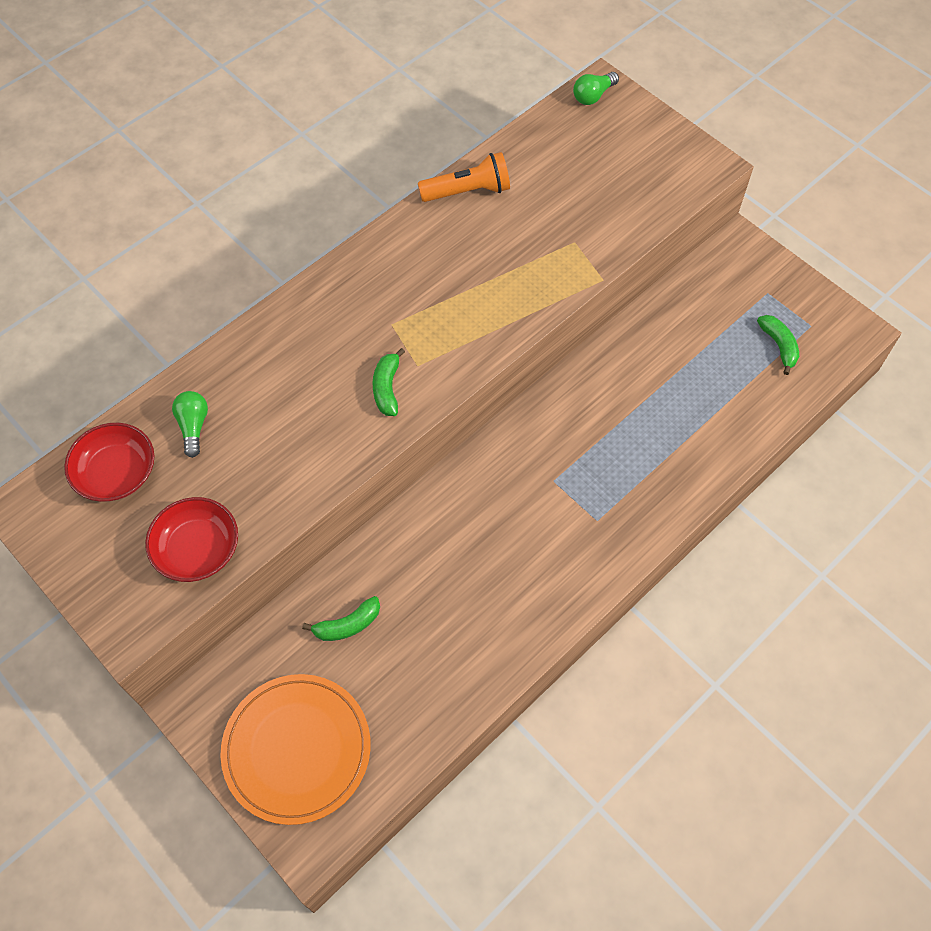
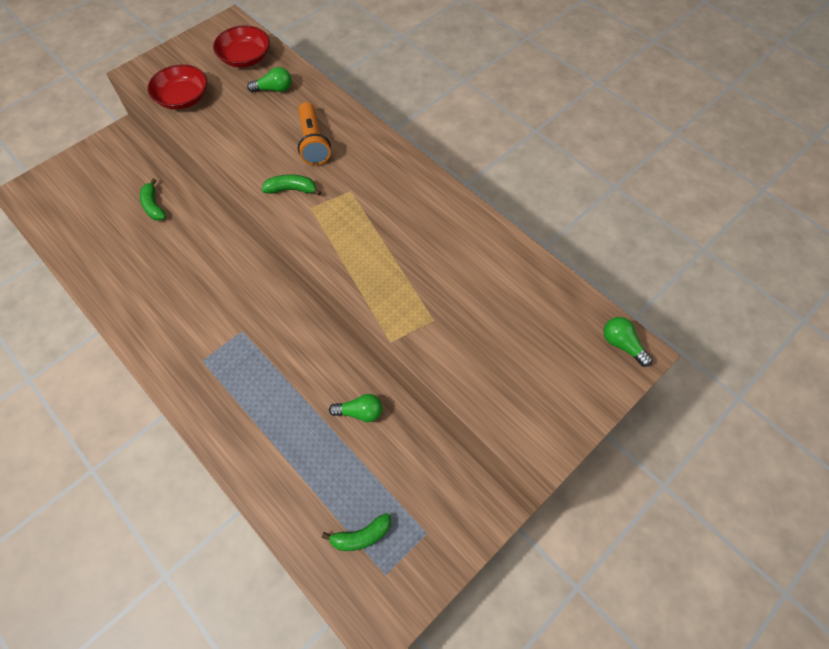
camera: 90 degrees right, 0 degrees up
orange plate [220,674,371,825] -> none
orange flashlight [418,152,510,202] -> orange flashlight moved to [298,102,331,165]
none -> green light bulb [329,394,382,422]

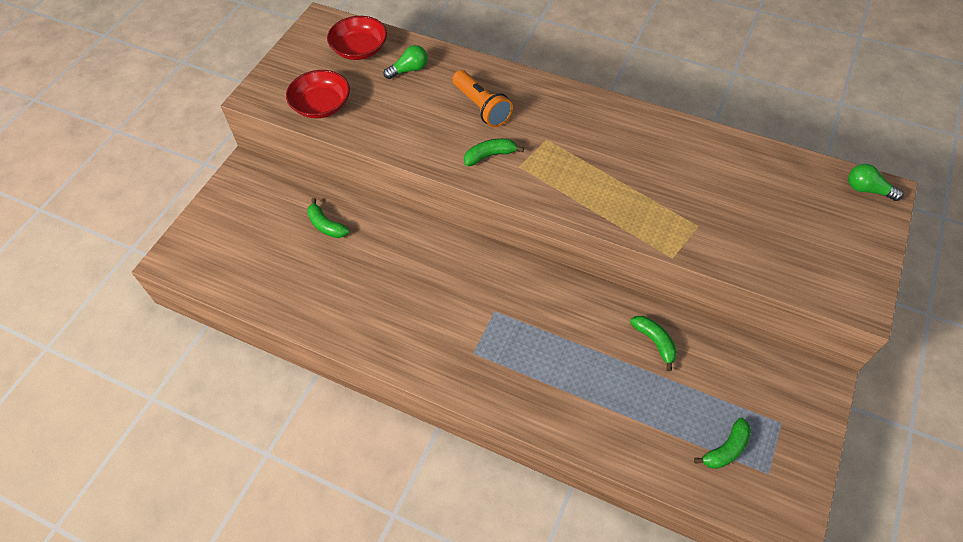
camera: 20 degrees left, 5 degrees down
green light bulb [329,394,382,422] -> green banana [630,316,677,371]

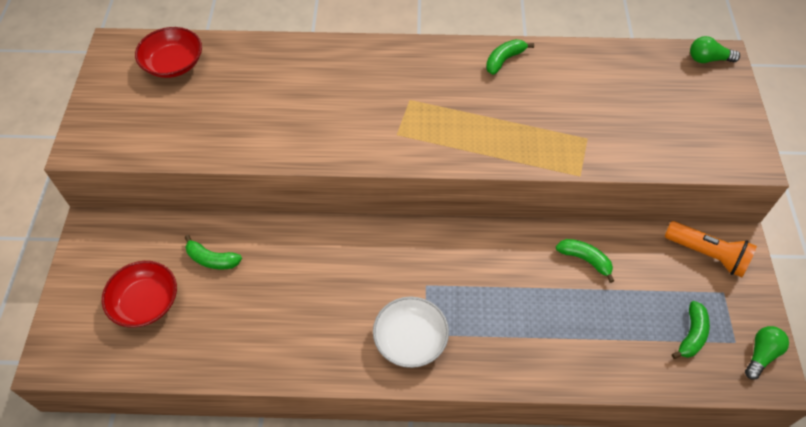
camera: 25 degrees left, 0 degrees up
red bowl [286,70,350,118] -> red bowl moved to [102,261,177,328]
green light bulb [383,45,428,79] -> green light bulb moved to [745,326,789,380]
orange flashlight [452,70,513,127] -> orange flashlight moved to [665,221,757,277]
green banana [464,138,524,166] -> green banana moved to [486,39,534,75]
none -> white bowl [373,296,449,368]

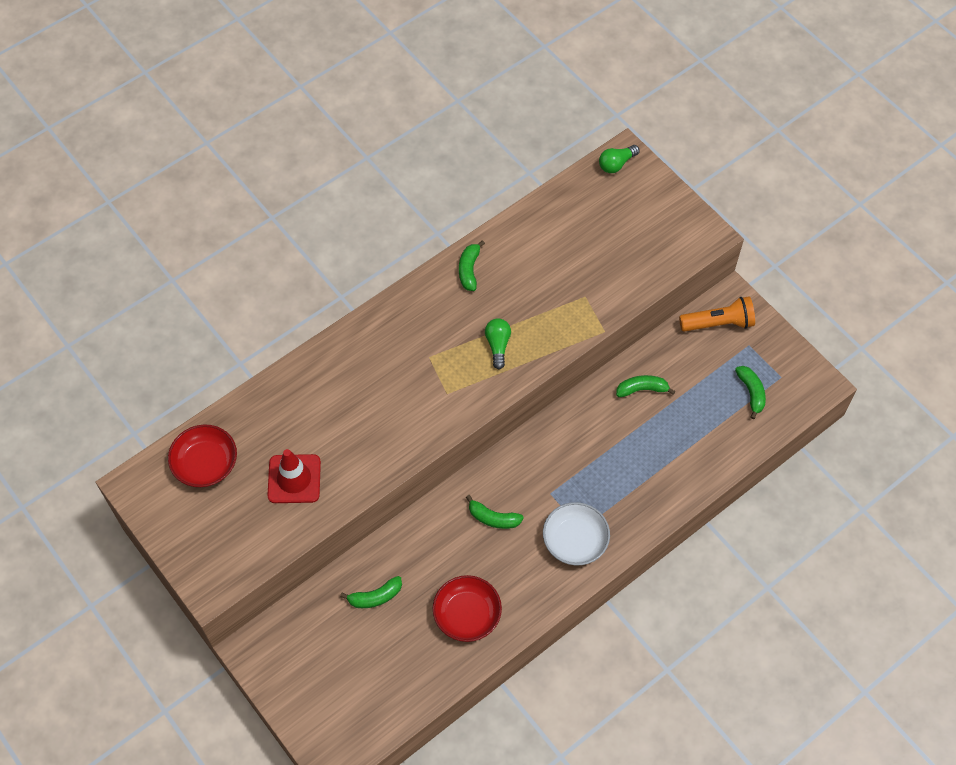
camera: 40 degrees left, 5 degrees up
red bowl [102,261,177,328] -> red bowl moved to [433,575,502,642]
green light bulb [745,326,789,380] -> green light bulb moved to [485,318,511,369]
none -> red traffic cone [267,449,321,503]
none -> green banana [466,495,524,529]

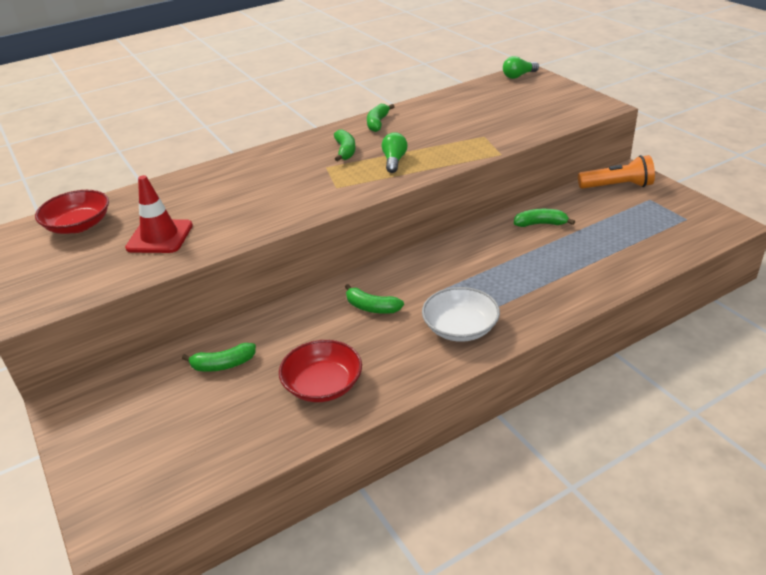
camera: 10 degrees right, 25 degrees down
green banana [735,366,766,419] -> green banana moved to [334,129,356,161]

